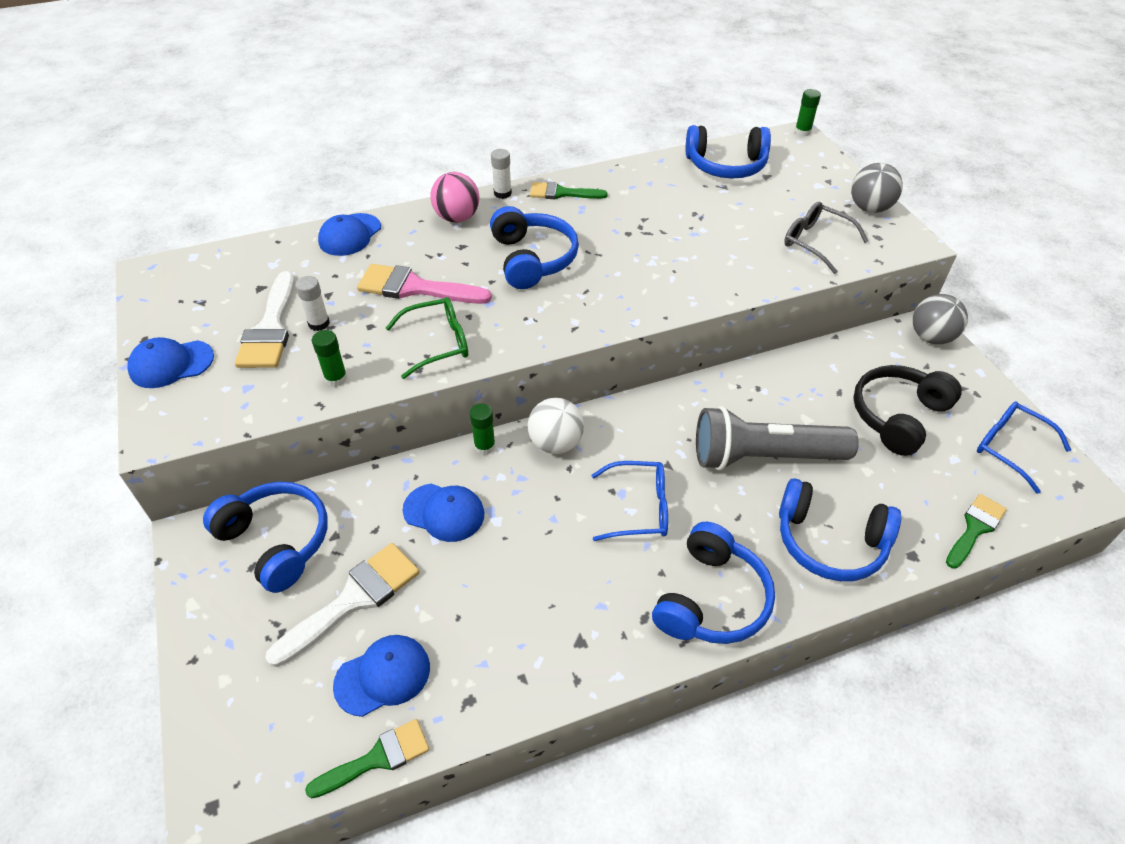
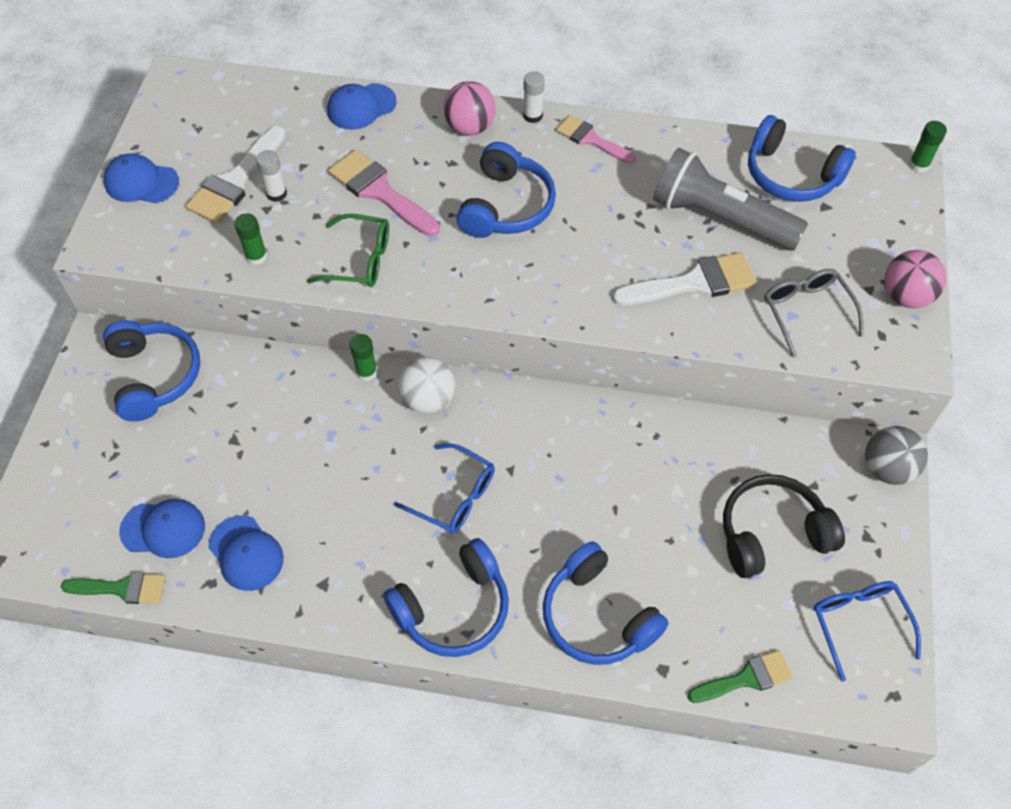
camera: 30 degrees right, 10 degrees up
white brush [265,543,420,667] -> white brush moved to [612,252,757,305]
blue cap [403,484,484,542] -> blue cap moved to [208,515,284,591]
green brush [530,182,608,199] -> pink brush [556,115,636,164]
grey flashlight [696,406,859,470] -> grey flashlight moved to [653,148,808,250]
grey ball [851,163,903,213] -> pink ball [884,250,946,308]

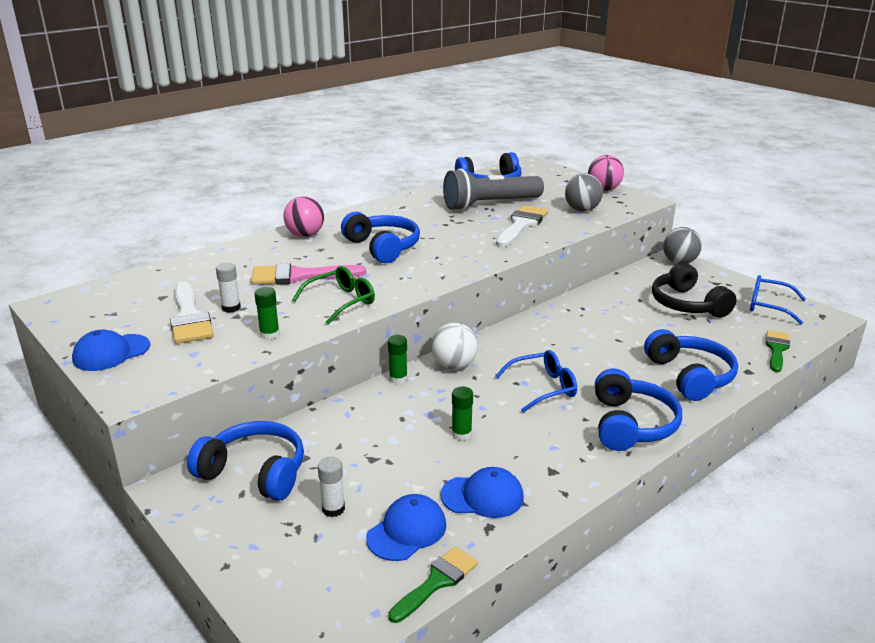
camera: 50 degrees left, 30 degrees down
blue cap [327,83,397,130] -> none
white glue stick [523,71,545,123] -> white glue stick moved to [318,457,345,517]
blue headphones [543,541,669,665] -> blue headphones turned 105 degrees counterclockwise [644,329,738,401]
pink brush [556,115,636,164] -> none
black headphones [723,474,845,578] -> black headphones turned 45 degrees counterclockwise [652,262,737,318]
grey glasses [764,269,864,357] -> grey ball [565,174,603,212]
green glue stick [909,121,947,173] -> green glue stick moved to [452,386,473,440]

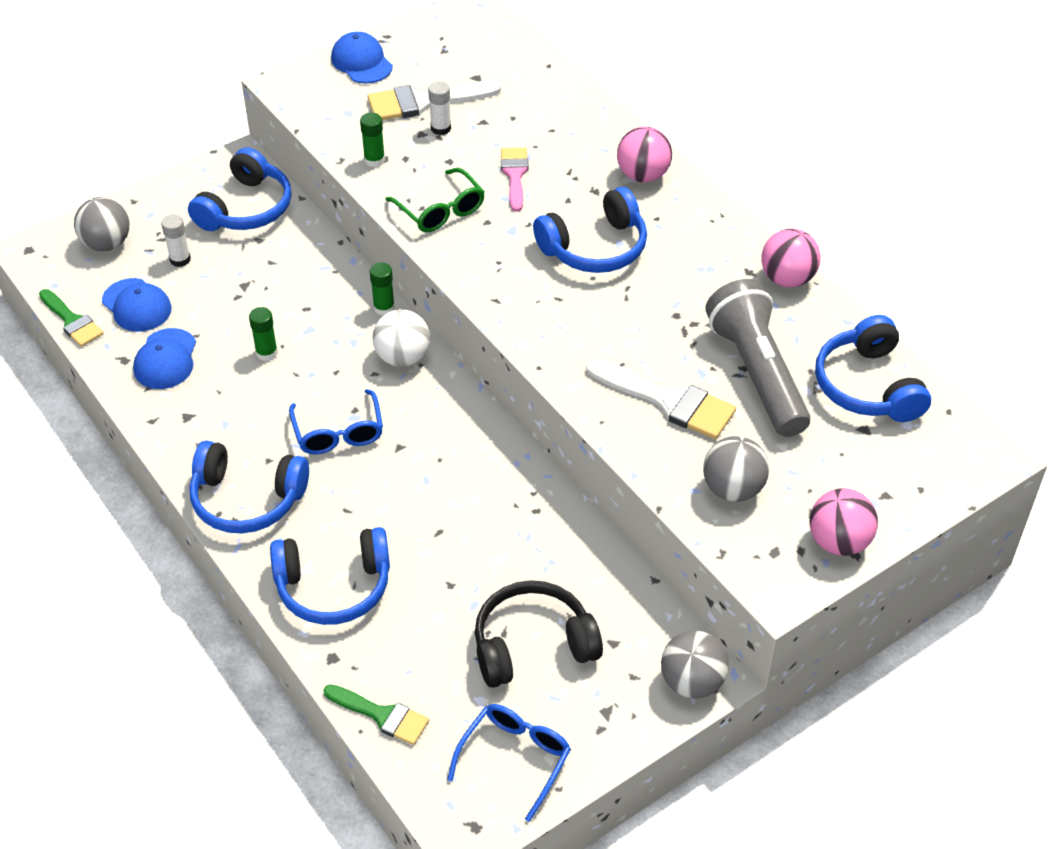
camera: 95 degrees right, 20 degrees up
pink brush [251,263,366,285] -> pink brush [501,148,529,212], size x0.65
none -> grey ball [74,197,129,251]
none -> pink ball [761,228,821,288]

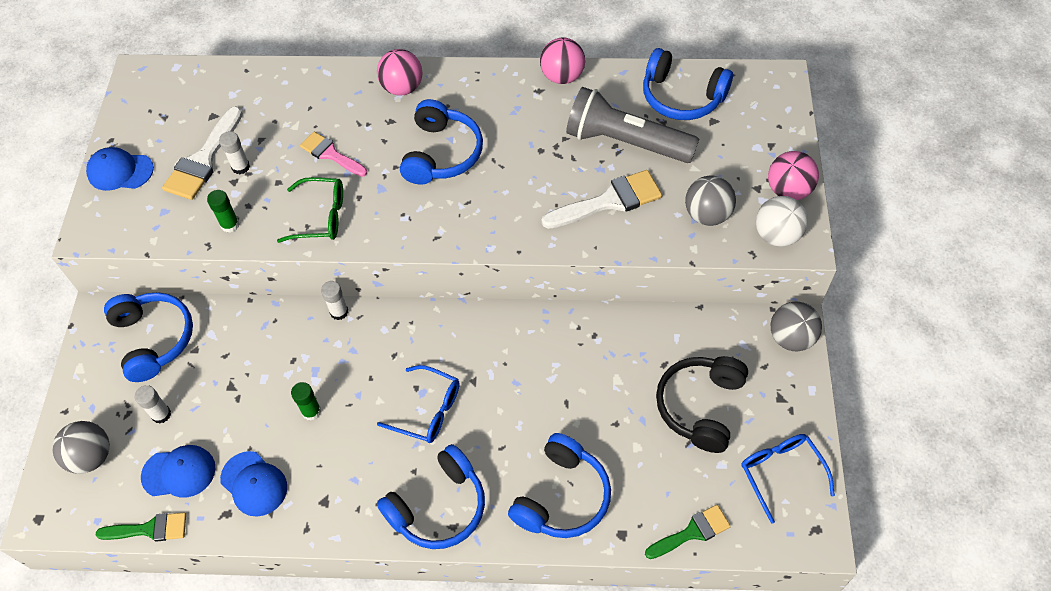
camera: 50 degrees left, 10 degrees up
green glue stick [370,262,395,316] -> white glue stick [321,281,348,320]
white ball [373,309,430,367] -> white ball moved to [756,196,808,247]

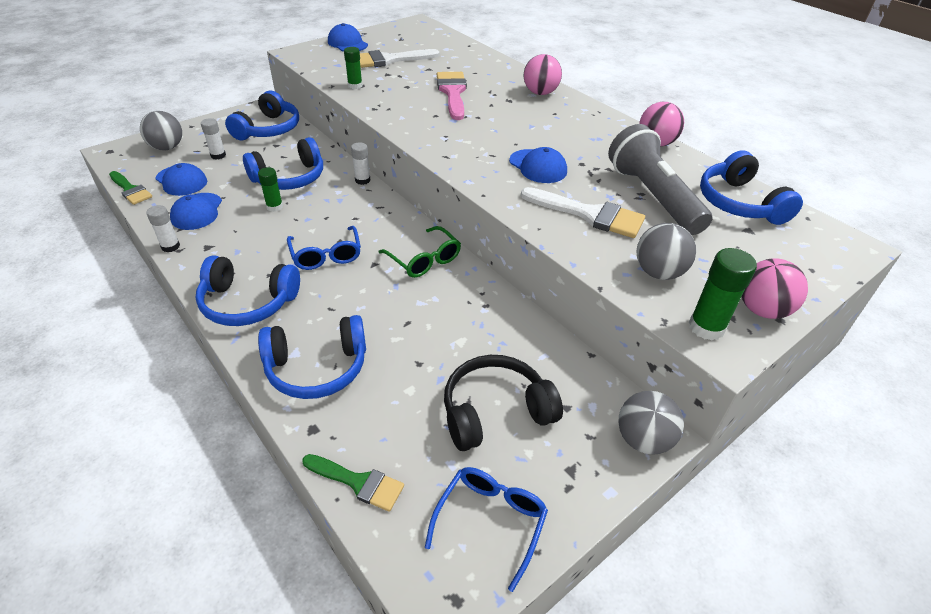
camera: 45 degrees right, 15 degrees down
white glue stick [219,131,250,174] -> white glue stick moved to [146,205,180,252]
green glasses [277,177,343,243] -> green glasses moved to [378,226,461,278]
pink brush [300,132,367,177] -> pink brush [437,72,467,120], size x1.53
blue headphones [400,99,483,185] -> blue headphones moved to [243,137,323,190]
white ball [756,196,808,247] -> green glue stick [689,248,757,341]
none -> blue cap [509,147,567,183]

